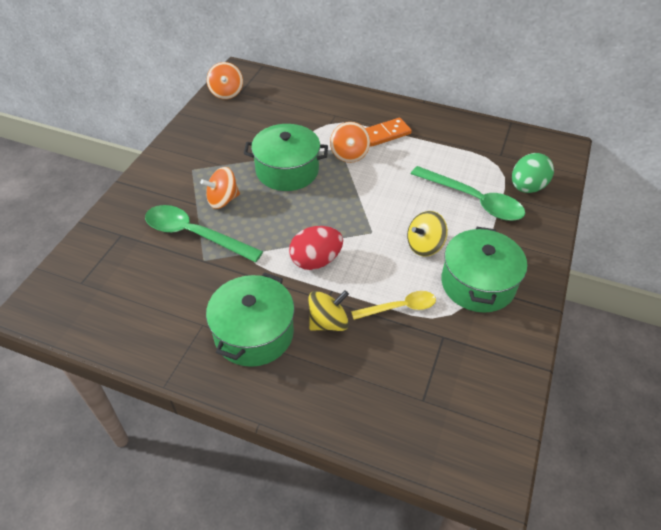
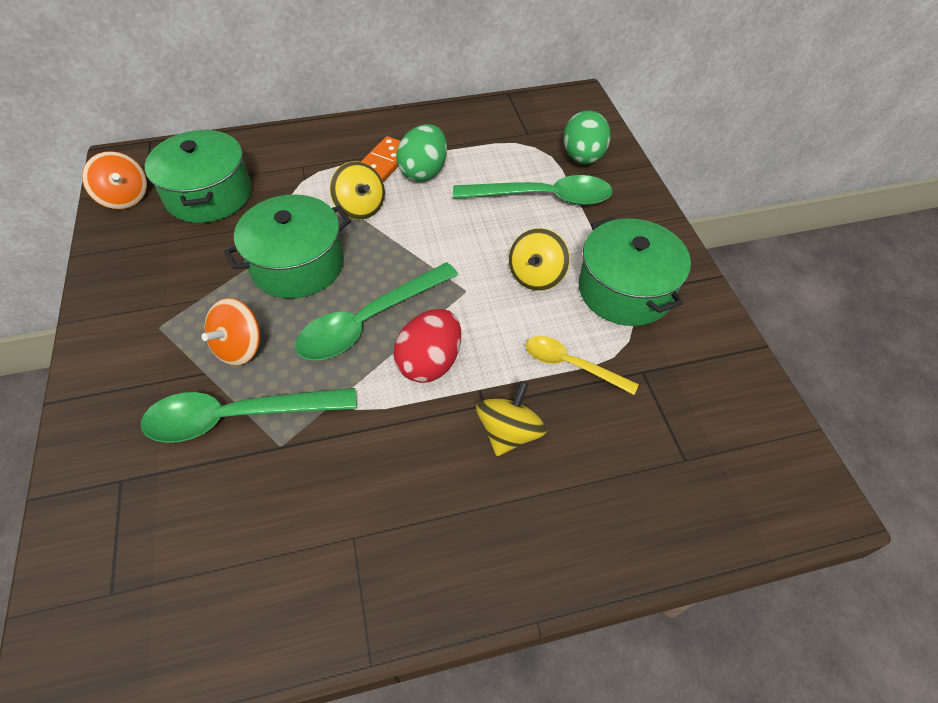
camera: 35 degrees left, 5 degrees up
green pot [206,272,295,367] -> green pot moved to [145,129,252,223]
orange spinning top [330,122,370,163] -> yellow spinning top [330,161,385,220]
yellow spoon [351,291,436,320] -> yellow spoon turned 105 degrees counterclockwise [526,336,639,395]
none -> green spoon [295,262,458,361]
none -> green egg [396,124,447,182]

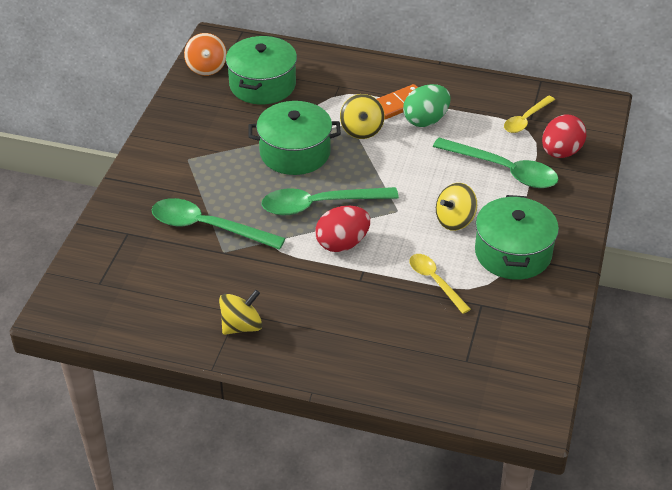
camera: 30 degrees right, 10 degrees down
orange spinning top [201,298,260,366] -> none
yellow spinning top [476,381,547,456] -> yellow spinning top moved to [219,290,262,335]
green egg [563,111,611,164] -> red egg [542,115,586,158]
none -> yellow spoon [504,95,555,133]

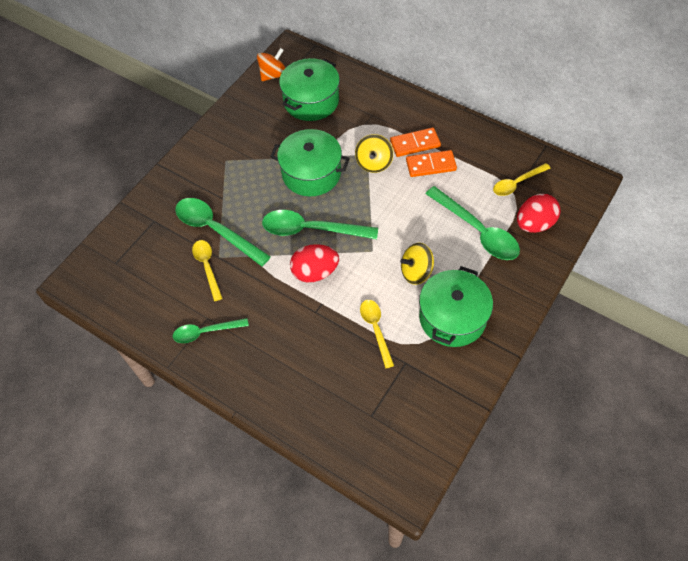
camera: 20 degrees right, 15 degrees up
orange spinning top [184,33,227,76] -> orange spinning top turned 135 degrees counterclockwise [257,48,285,81]
yellow spinning top [219,290,262,335] -> green spoon [173,318,249,343]
green egg [403,84,451,127] -> orange domino [406,150,457,177]
none -> yellow spoon [192,240,223,301]

